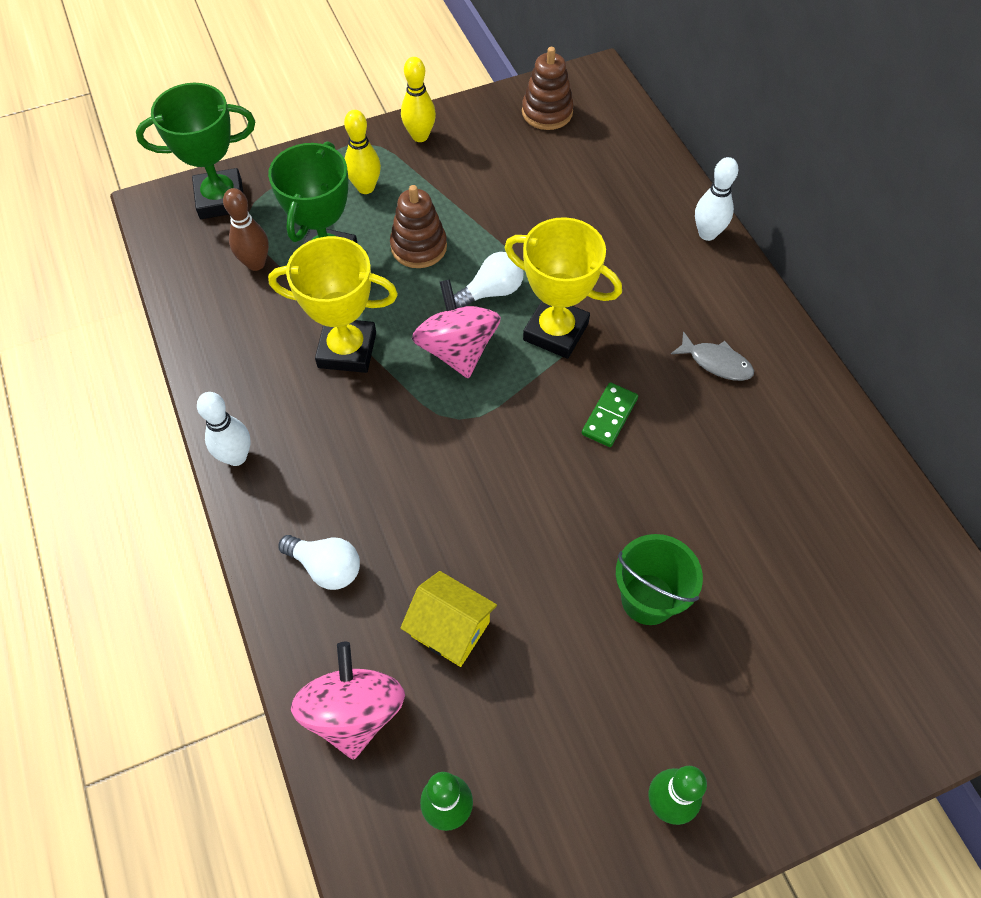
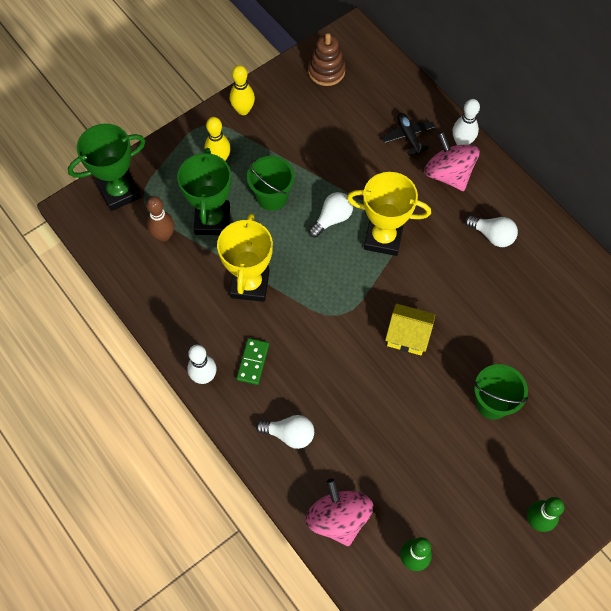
camera: 15 degrees left, 5 degrees up
yellow trophy [268,236,398,373] -> yellow trophy turned 75 degrees counterclockwise [217,213,273,302]
brown stacking toy [390,185,447,268] -> green bucket [247,156,295,211]
yellow house [400,571,497,667] -> yellow house moved to [385,304,435,355]
pink spinning top [412,279,501,379] -> pink spinning top moved to [424,132,480,191]
green domino [582,383,638,447] -> green domino moved to [236,338,269,385]
grey fish [671,331,754,381] -> white light bulb [465,215,518,247]
none -> black plane [382,113,435,155]

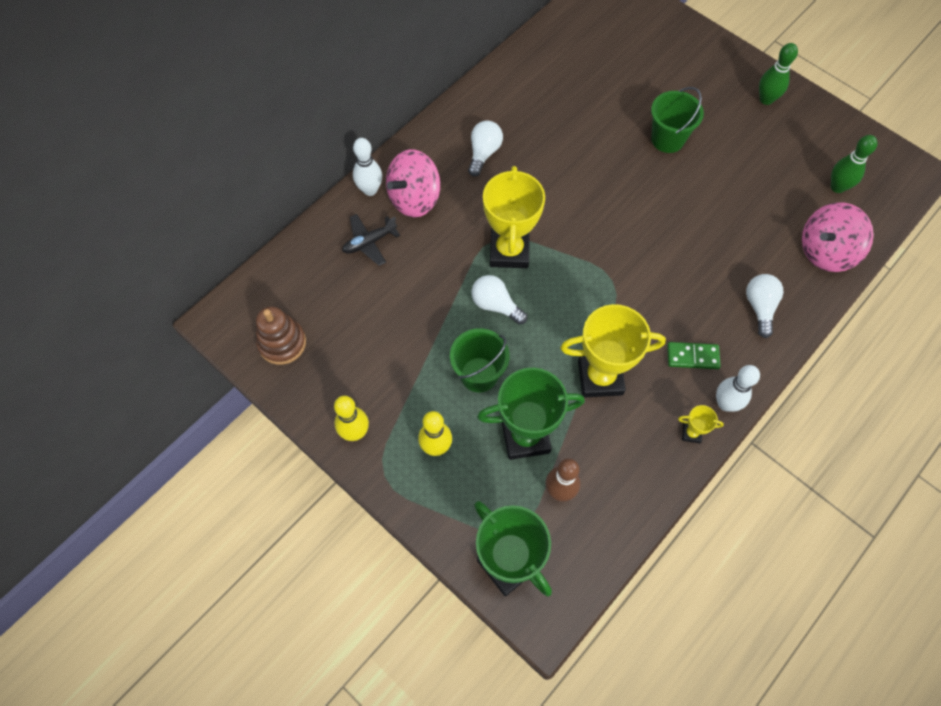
camera: 100 degrees left, 0 degrees up
yellow house [385,304,435,355] -> none
none -> yellow trophy [678,405,724,443]

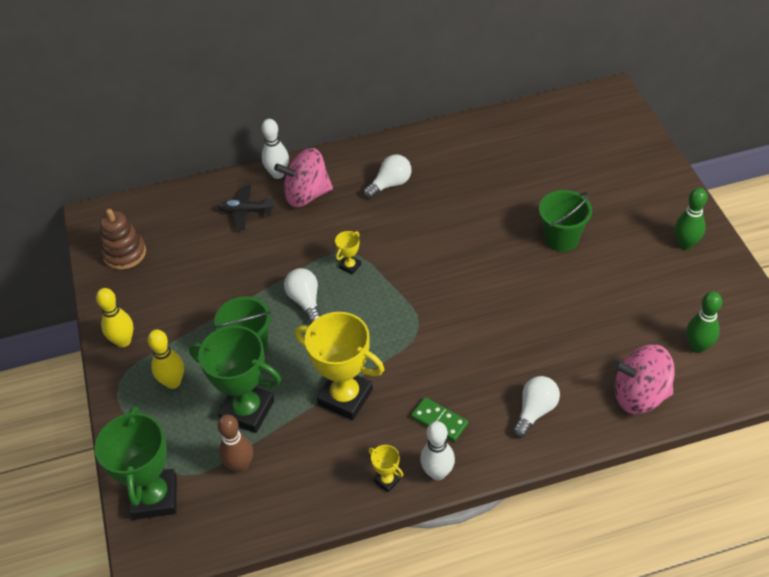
camera: 35 degrees right, 15 degrees down
yellow trophy [483,166,545,268] -> yellow trophy [335,231,361,275], size x0.43

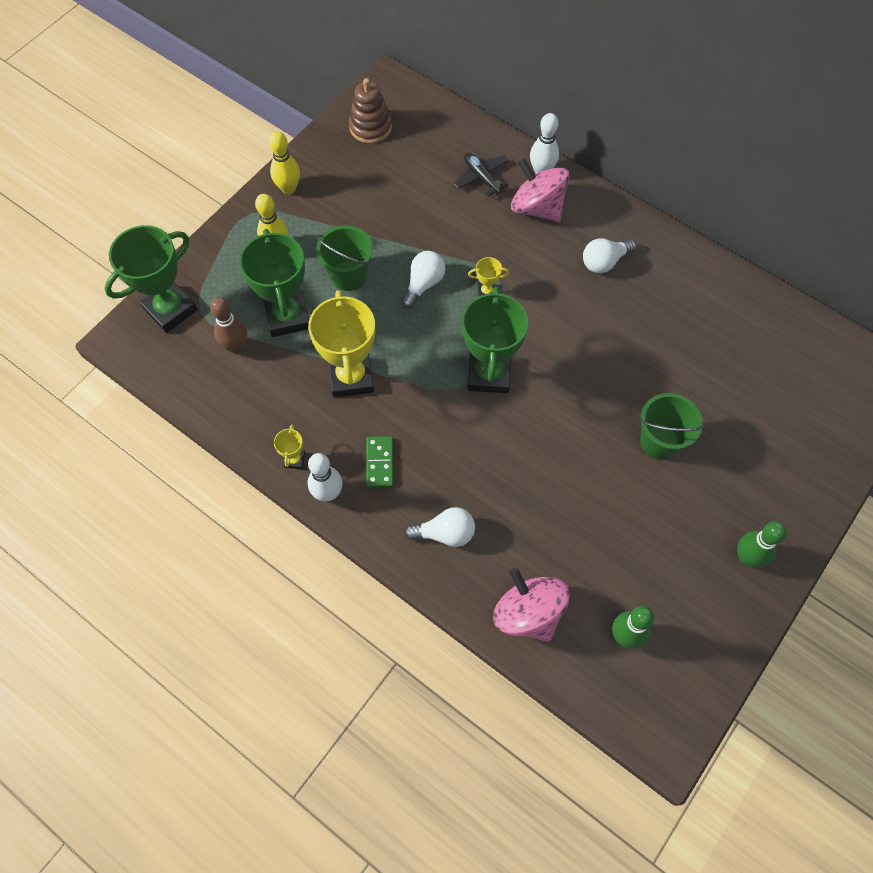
camera: 50 degrees right, 15 degrees up
white light bulb [364,154,411,199] -> white light bulb turned 135 degrees clockwise [583,238,636,273]
none -> green trophy [462,287,529,393]

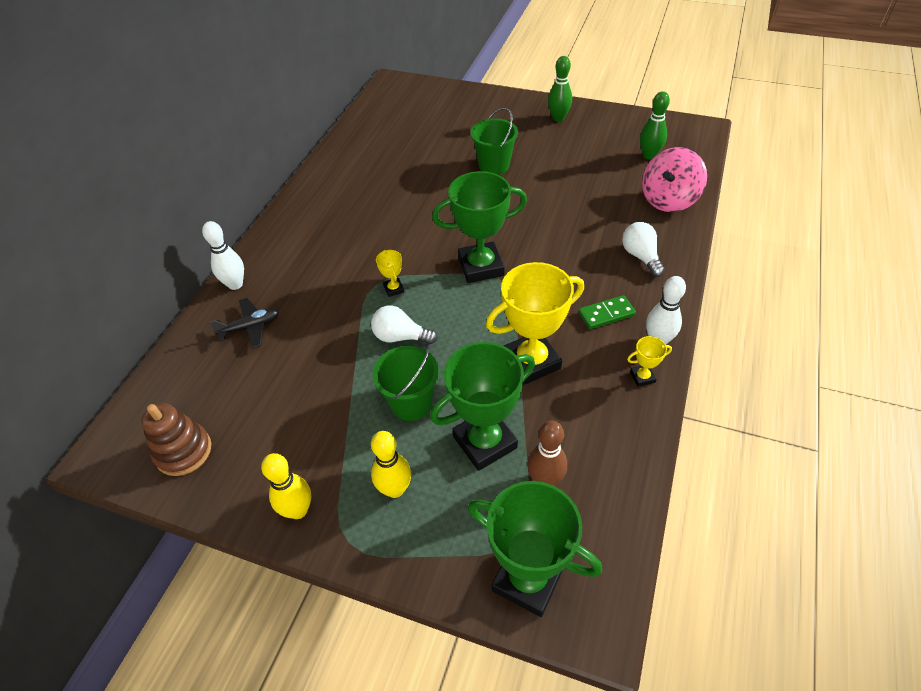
camera: 105 degrees left, 15 degrees down
black plane [454,153,509,196] -> black plane turned 150 degrees counterclockwise [209,298,279,349]
pink spinning top [511,158,570,222] -> none
white light bulb [583,238,636,273] -> none

